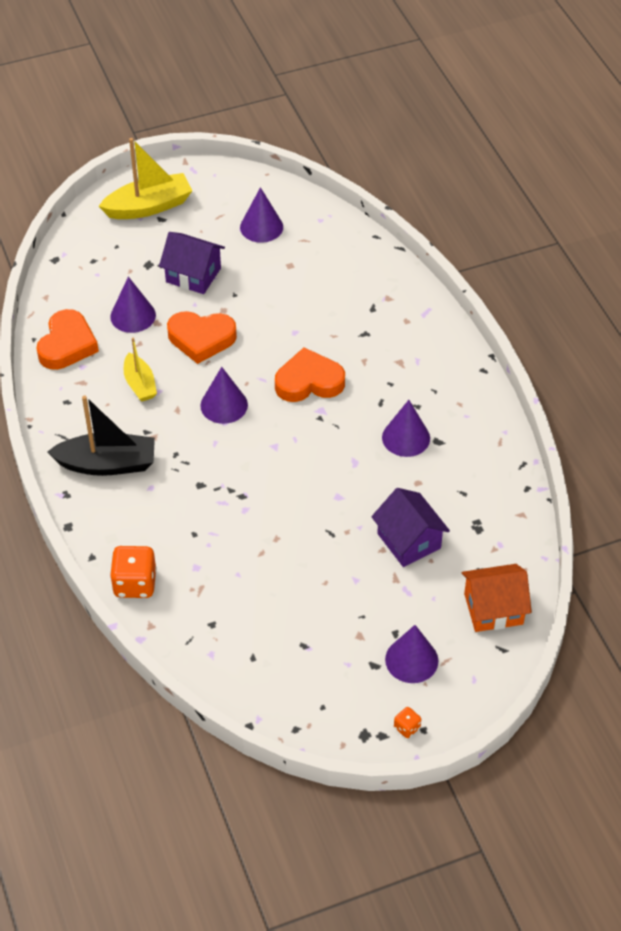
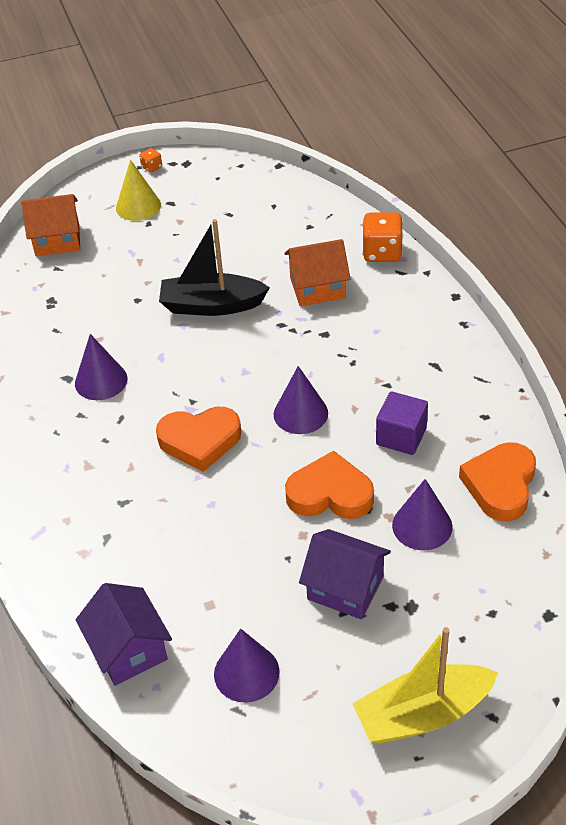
camera: 175 degrees left, 5 degrees down
black boat [47,395,155,476] -> black boat moved to [159,219,270,316]
yellow boat [124,338,157,401] -> purple cube [376,392,428,455]
purple house [371,488,450,567] -> purple house moved to [76,583,172,686]
purple cone [385,625,438,683] -> yellow cone [116,160,161,221]
none -> orange house [284,239,350,306]

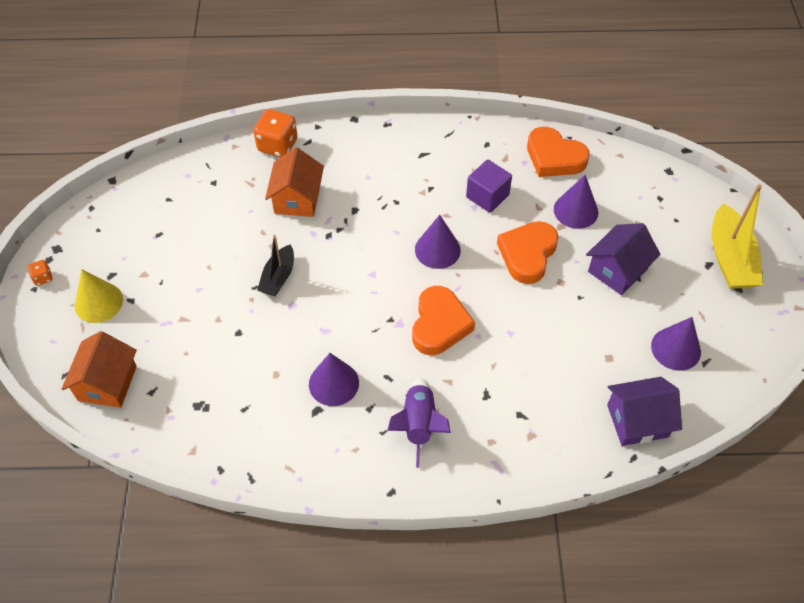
camera: 75 degrees left, 10 degrees up
black boat [159,219,270,316] -> black boat [257,234,294,296], size x0.61
none -> purple rocket [387,378,451,468]

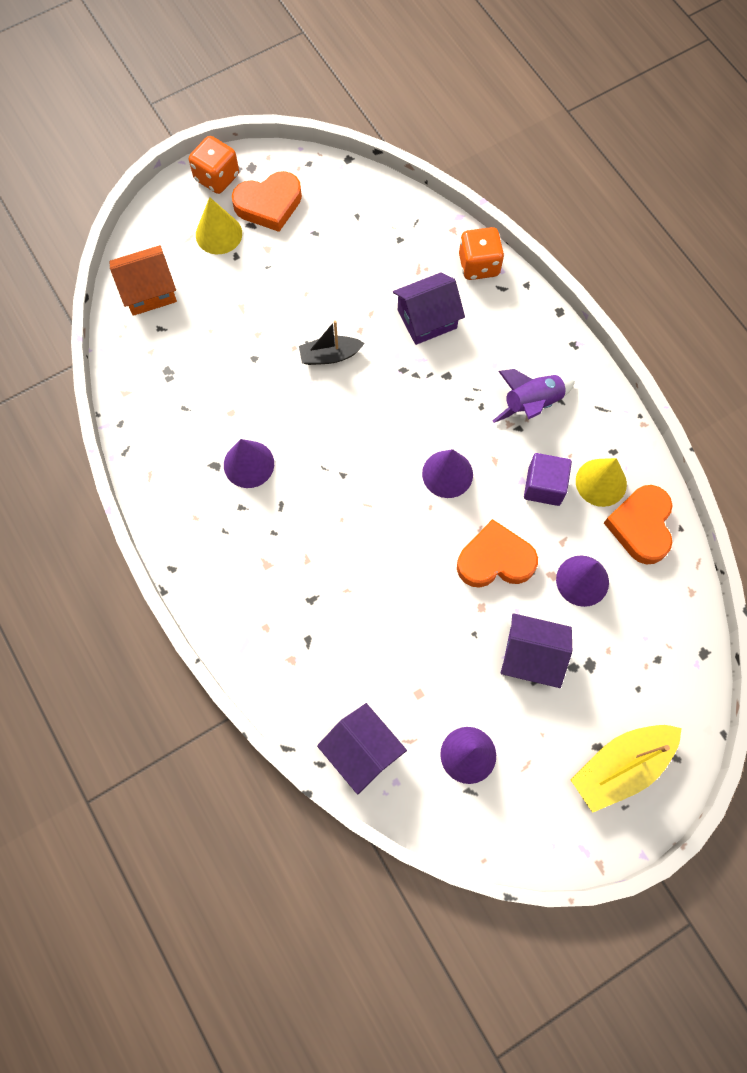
camera: 60 degrees right, 15 degrees up
orange dice [28,260,52,286] -> orange dice [189,136,239,194], size x2.05
orange house [265,147,324,217] -> purple house [393,272,465,345]
purple rocket [387,378,451,468] -> purple rocket moved to [492,369,575,423]
orange heart [412,286,475,355] -> orange heart moved to [232,171,302,232]
none -> yellow cone [576,458,627,507]

